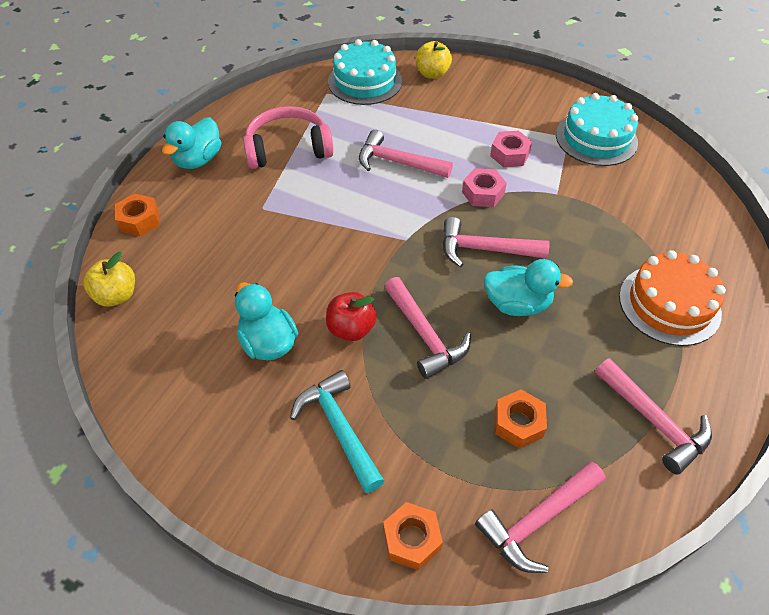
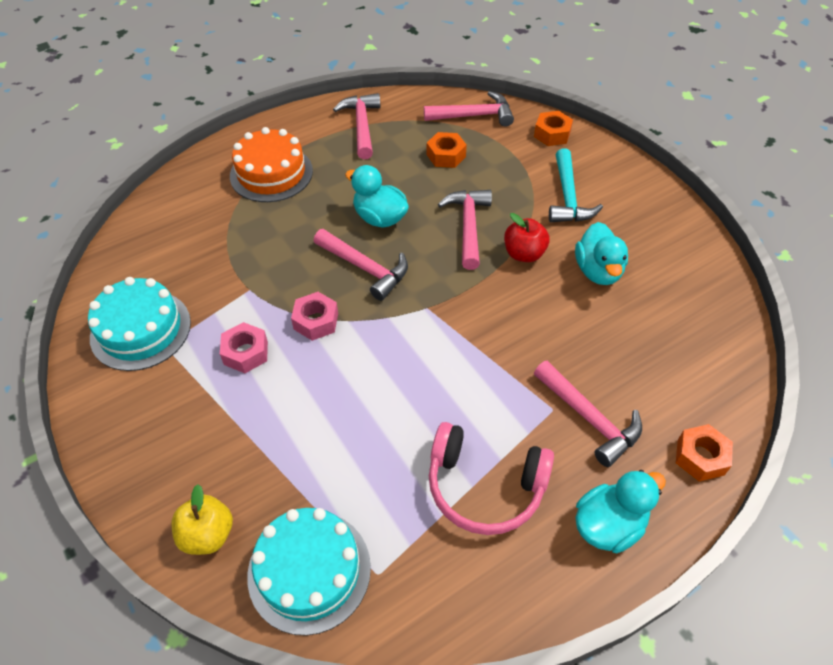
camera: 150 degrees left, 0 degrees up
yellow apple [83,252,135,307] -> none
pink hammer [359,130,453,178] -> pink hammer moved to [534,361,642,467]

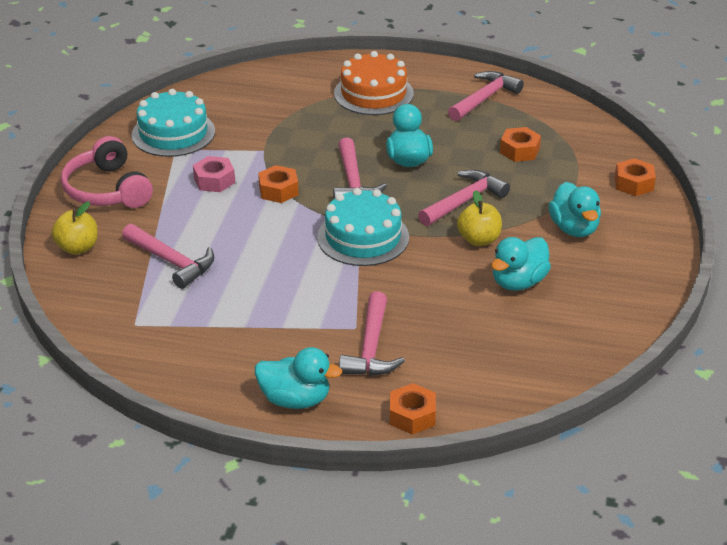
camera: 45 degrees right, 15 degrees down
turquoise cake [247,508,371,636] -> turquoise cake moved to [317,188,409,266]
pink nut [291,292,338,341] -> orange nut [258,165,299,203]
pink hammer [424,91,514,127] -> pink hammer moved to [122,224,214,289]
pink headphones [429,422,554,535] -> pink headphones moved to [61,136,153,208]
red apple [504,213,549,262] -> yellow apple [457,190,502,246]
turquoise hammer [549,149,603,222] -> turquoise duck [548,182,601,237]

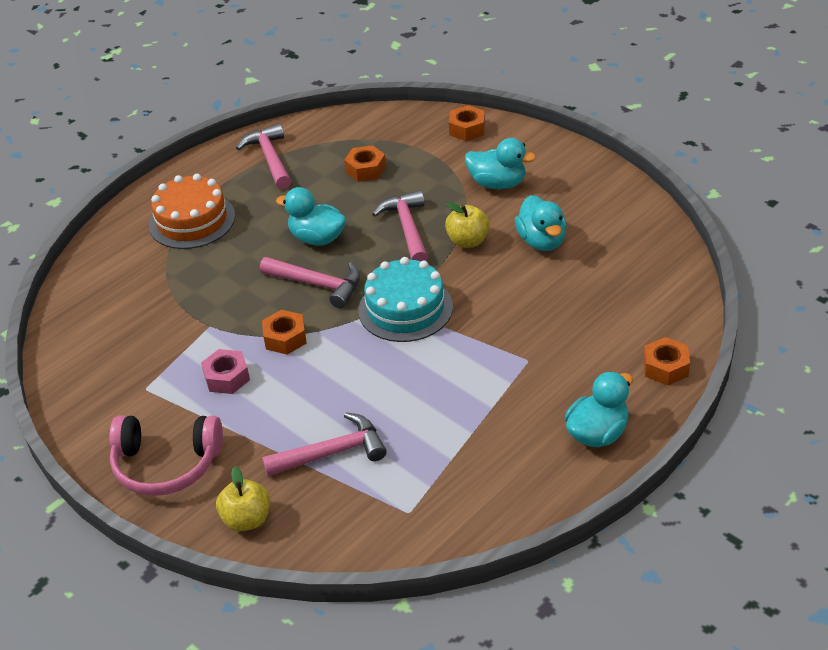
camera: 55 degrees left, 5 degrees up
turquoise cake [132,89,215,157] -> none
pink hammer [339,291,405,376] -> none

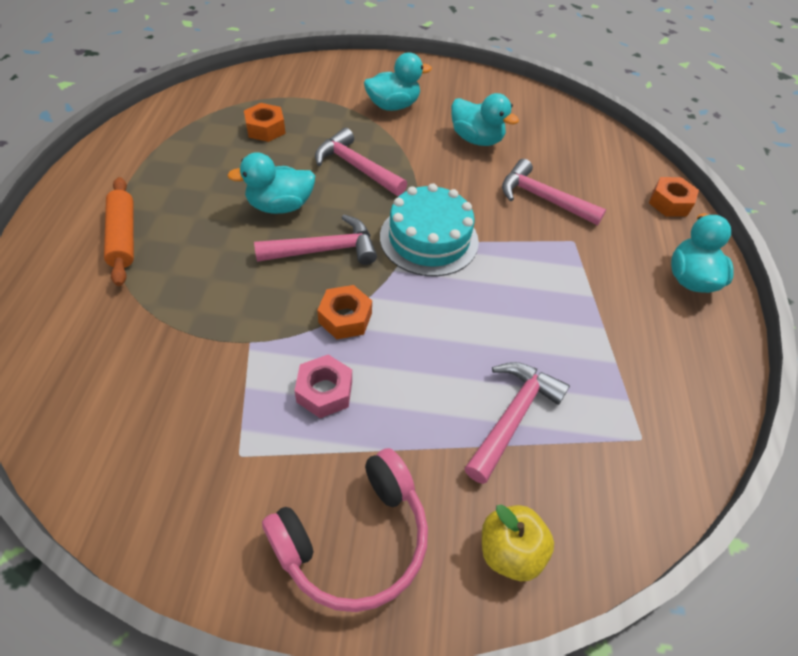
camera: 45 degrees left, 10 degrees up
orange cake [149,174,235,249] -> orange rolling pin [104,177,134,286]
pink hammer [236,123,291,189] -> pink hammer moved to [502,159,606,226]
yellow apple [445,202,490,248] -> none
orange nut [449,105,485,141] -> none

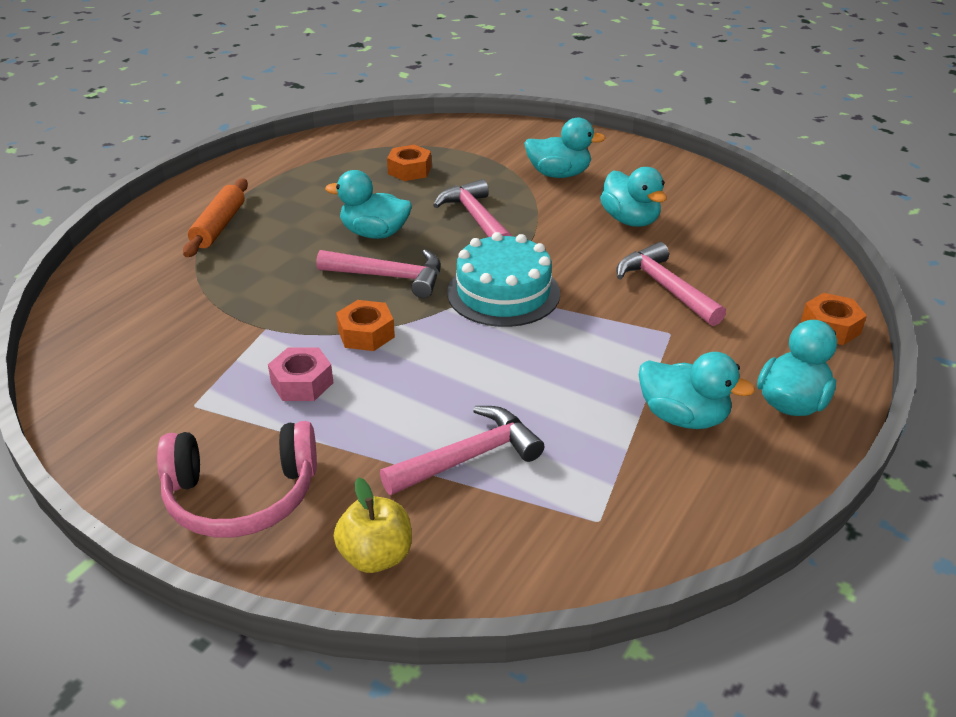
camera: 30 degrees right, 15 degrees down
none -> turquoise duck [639,352,755,429]

